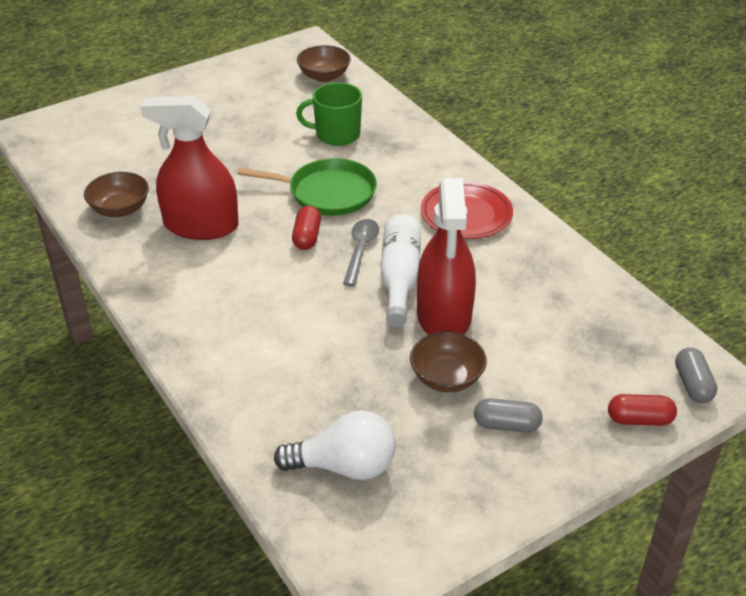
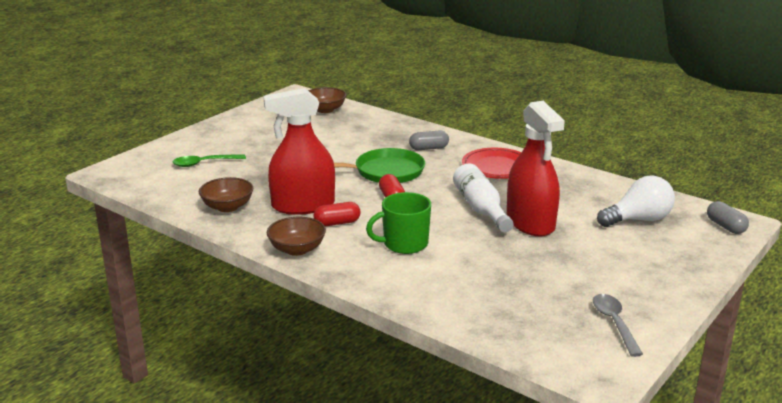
camera: 20 degrees left, 15 degrees down
white light bulb [274,410,396,480] -> white light bulb moved to [597,175,675,227]
green mug [296,82,362,146] -> green mug moved to [366,192,431,254]
grey spoon [343,219,379,286] -> grey spoon moved to [593,294,643,357]
brown bowl [410,332,487,392] -> brown bowl moved to [267,217,326,256]
grey capsule [474,398,543,433] -> grey capsule moved to [409,130,449,150]
red capsule [608,394,677,426] -> red capsule moved to [313,202,361,226]
none -> green spoon [173,154,246,167]

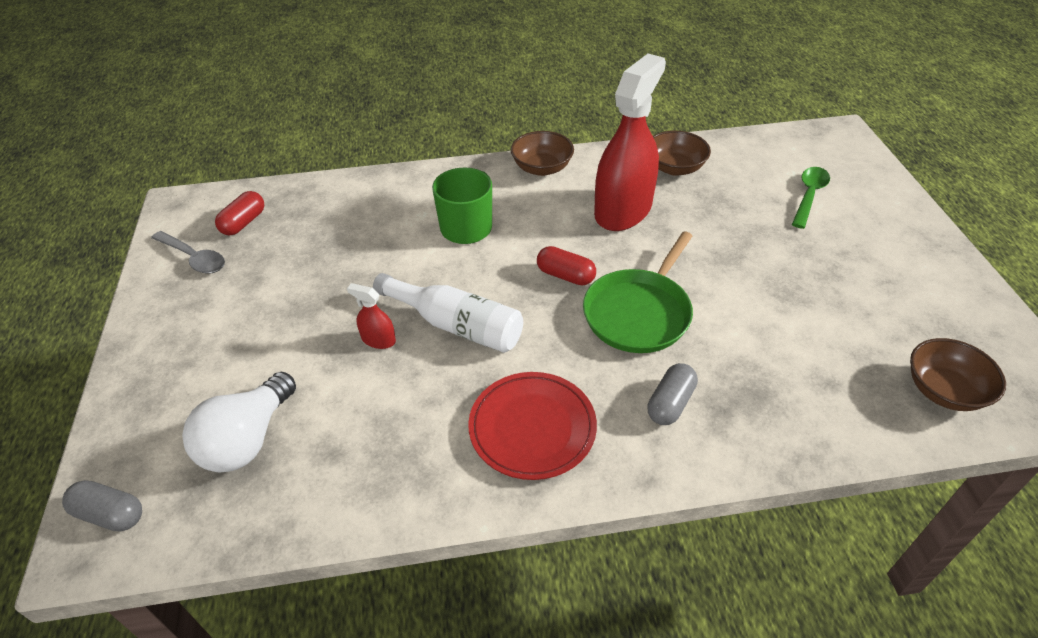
camera: 135 degrees right, 20 degrees up
red capsule [313,202,361,226] -> red capsule moved to [215,191,264,236]
red spray bottle [507,101,565,237] -> red spray bottle [347,283,396,349], size x0.40

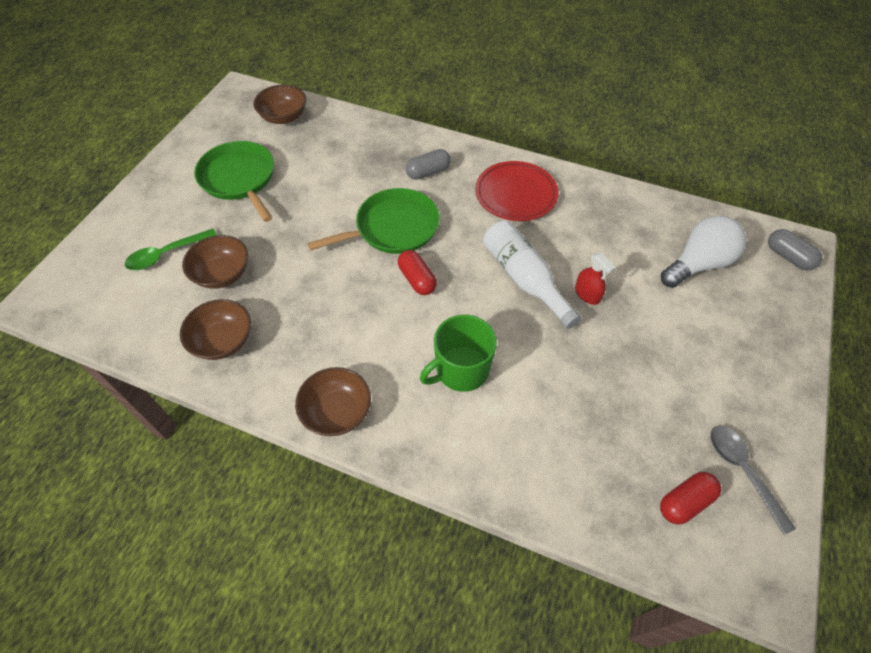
camera: 150 degrees left, 10 degrees up
red spray bottle [594,54,666,231] -> none
none -> brown bowl [182,235,248,289]
none -> green pan [194,141,274,222]

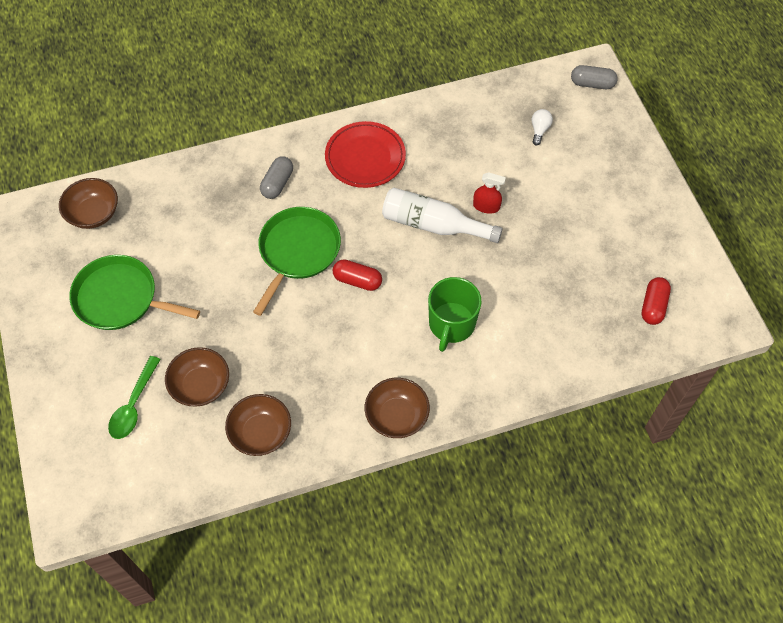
camera: 40 degrees left, 5 degrees up
white light bulb [661,216,746,288] -> white light bulb [532,109,553,146], size x0.46
grey spoon [710,426,796,535] -> none

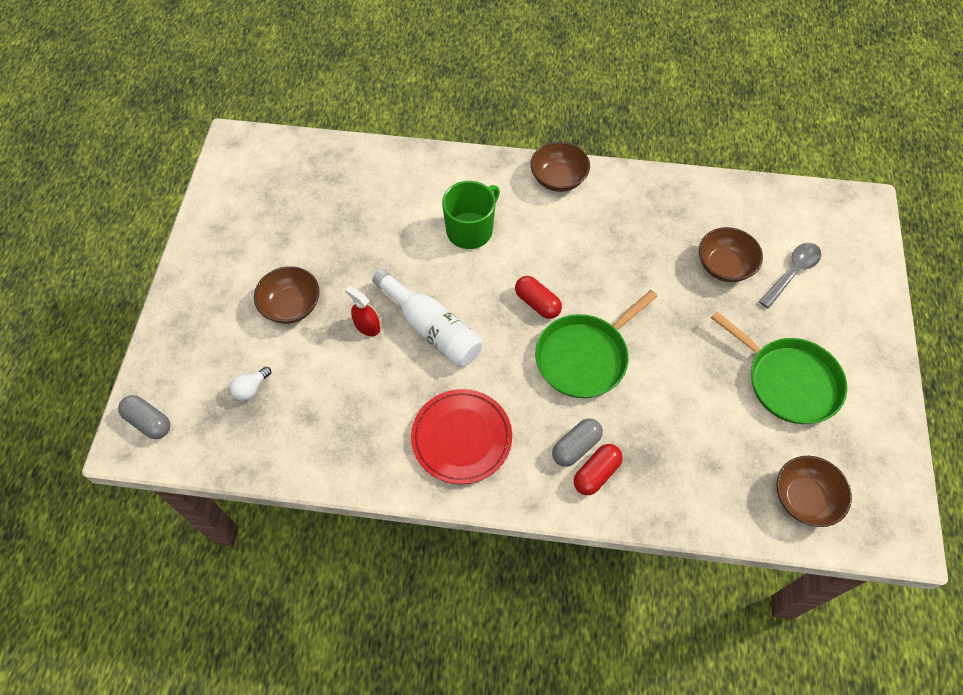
camera: 155 degrees left, 0 degrees up
green spoon [108,356,161,439] -> grey spoon [759,243,821,309]
brown bowl [225,394,291,456] -> brown bowl moved to [254,266,320,324]
red capsule [642,277,671,325] -> red capsule moved to [574,444,623,495]

